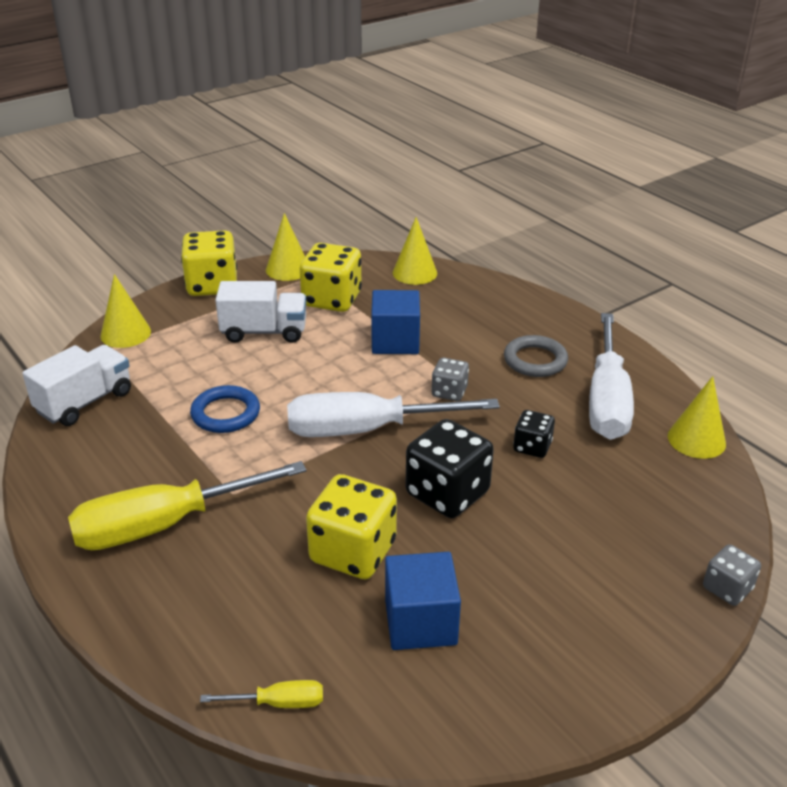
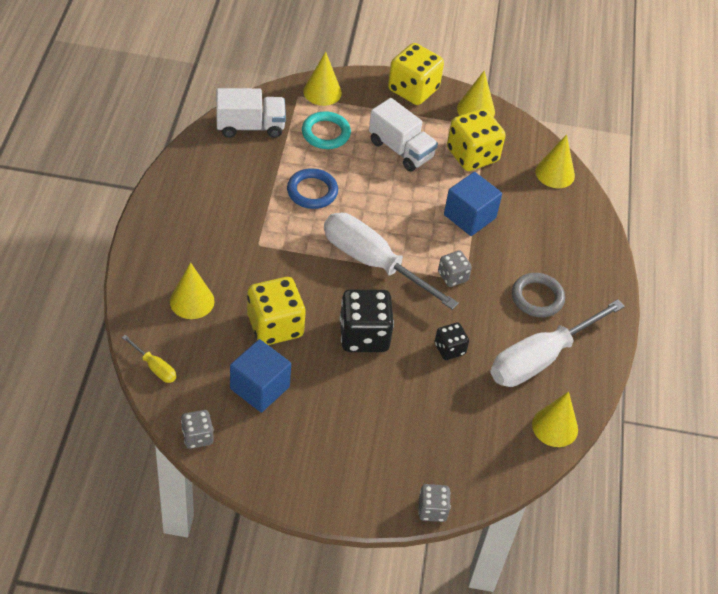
camera: 40 degrees right, 15 degrees up
yellow screwdriver [68,461,307,550] -> none
none -> yellow cone [170,262,215,319]
none -> grey dice [181,410,214,449]
none -> turquoise ring [302,111,351,149]

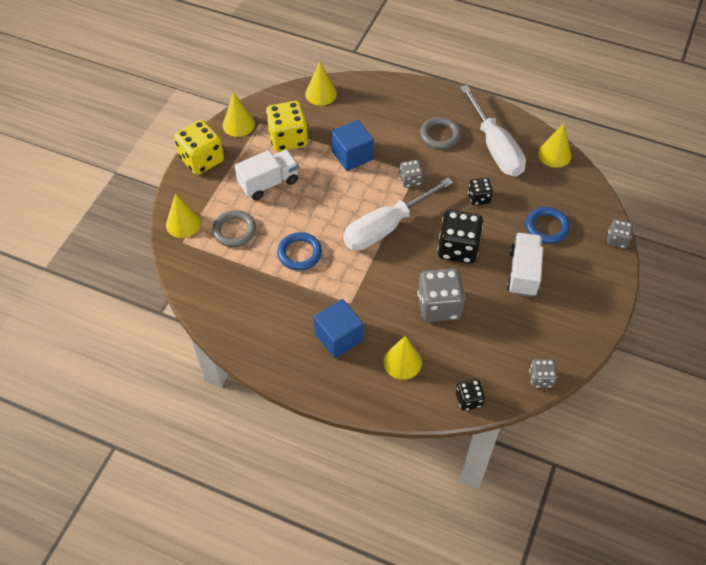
camera: 70 degrees left, 5 degrees up
yellow screwdriver [122,335,176,383] -> black dice [456,379,485,411]
white truck [216,88,286,138] -> white truck moved to [507,233,543,297]
blue cube [230,339,291,413] -> blue cube moved to [314,299,363,358]
yellow dice [247,277,306,345] -> grey dice [418,268,465,322]
turquoise ring [302,111,351,149] -> grey ring [212,210,256,247]
none -> blue ring [526,207,570,244]

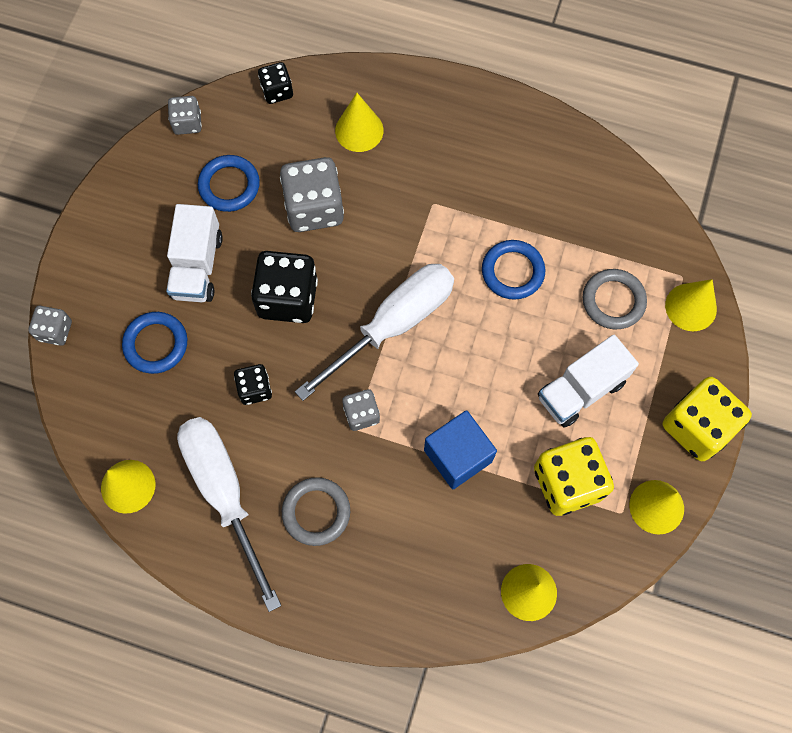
camera: 175 degrees right, 15 degrees up
blue cube [314,299,363,358] -> none
none -> blue ring [198,155,260,212]

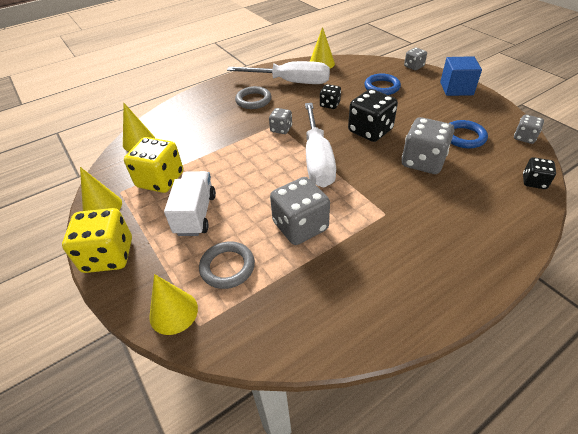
camera: 130 degrees right, 25 degrees down
white truck [166,204,223,302] -> none
yellow cone [335,93,384,152] -> none
blue cube [424,410,497,489] -> blue cube moved to [440,56,482,96]
blue ring [482,240,545,300] -> grey dice [270,177,330,245]

